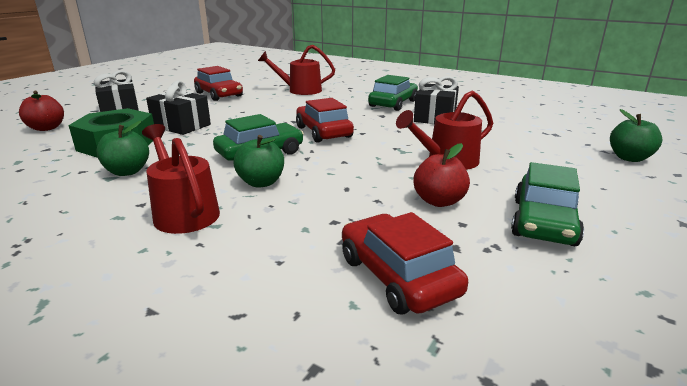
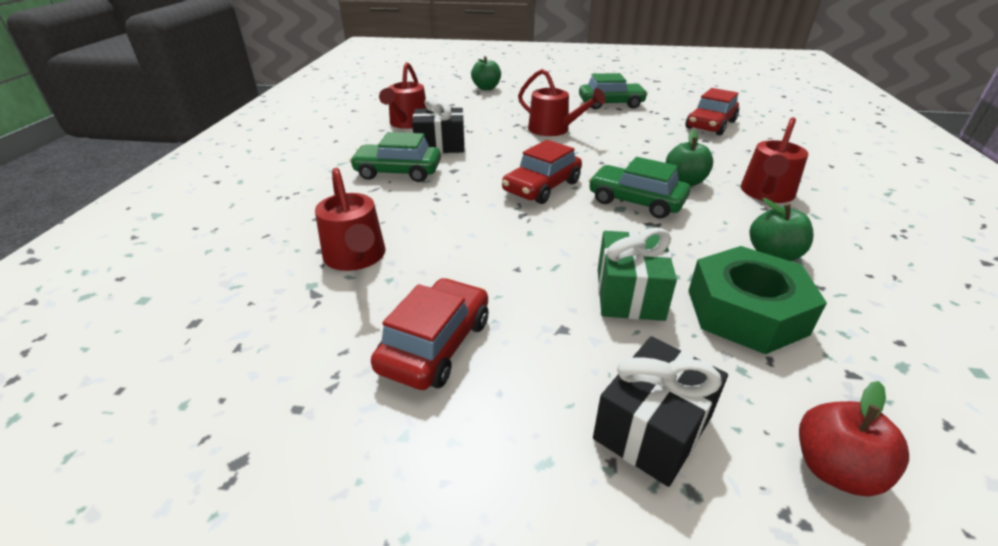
camera: 115 degrees left, 10 degrees up
black gift [146,81,211,135] -> green gift [598,227,677,321]
red apple [414,143,470,207] -> none
none -> red watering can [379,62,427,129]

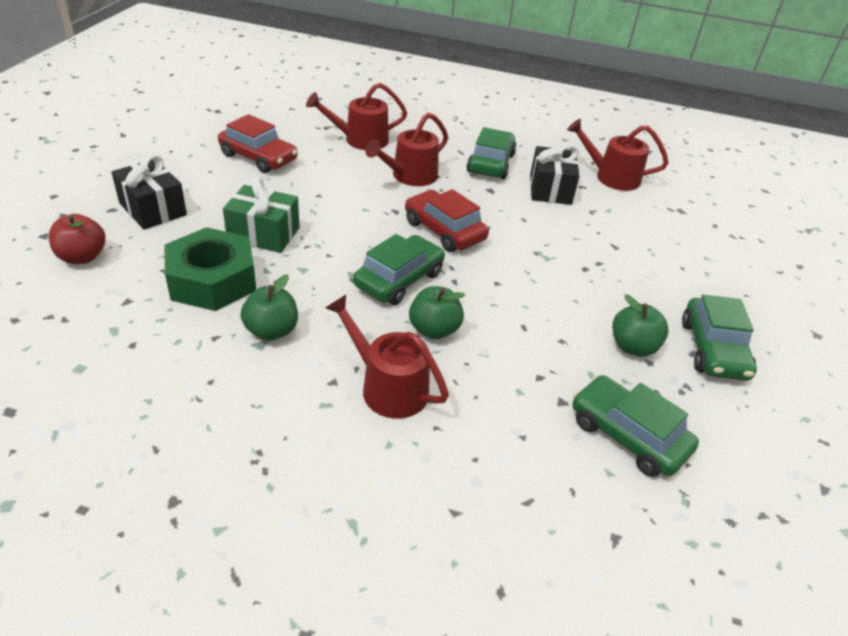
camera: 95 degrees right, 5 degrees up
green apple [471,56,501,90] -> green apple moved to [612,294,669,357]
red watering can [518,69,606,136] -> red watering can moved to [365,112,448,186]
red car [686,88,739,135] -> green car [572,375,699,477]

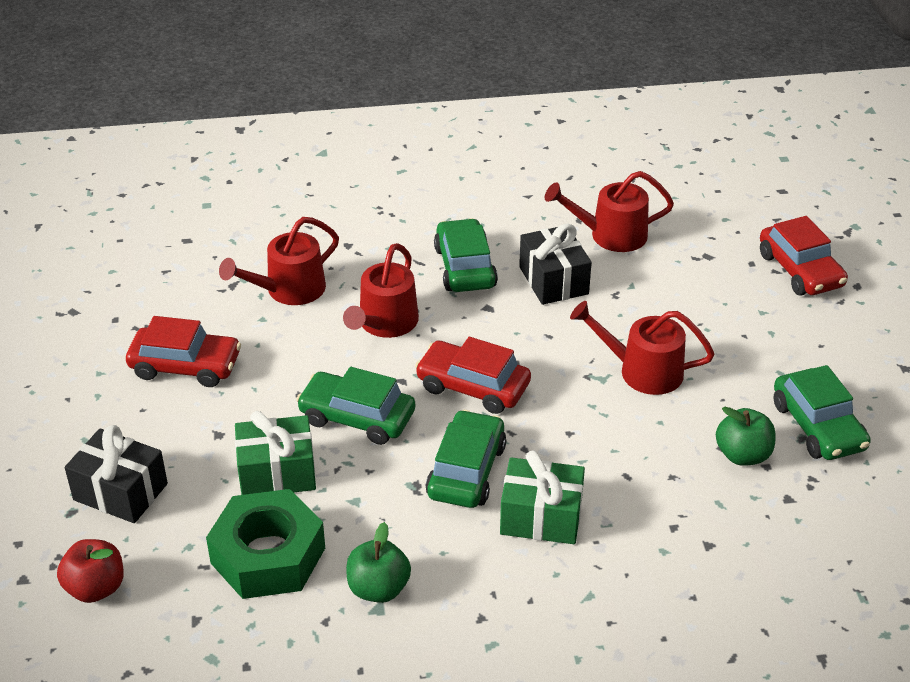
camera: 20 degrees left, 0 degrees up
red watering can [325,295,449,419] -> red watering can moved to [570,301,714,395]
green apple [409,286,465,339] -> green gift [500,450,585,544]
green car [572,375,699,477] -> green car moved to [296,367,415,445]
none -> red car [760,216,848,296]

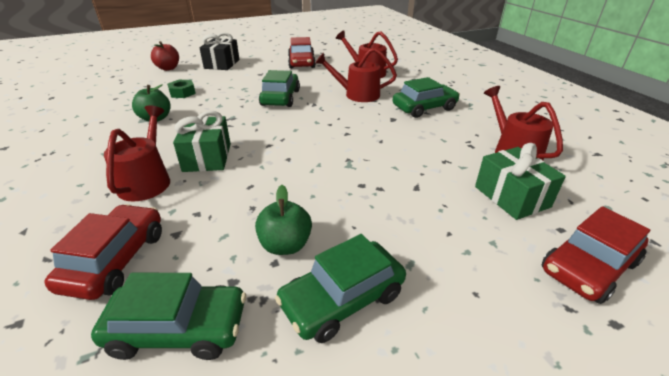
camera: 75 degrees right, 5 degrees down
green nut [206,489,325,599] -> green nut [167,80,196,98], size x0.49
green gift [235,411,316,495] -> green gift moved to [475,143,566,220]
red car [415,337,531,414] -> red car moved to [44,204,162,300]
green car [426,410,506,508] -> green car moved to [91,273,246,360]
black gift [519,224,592,305] -> none
red watering can [570,301,714,395] -> red watering can moved to [104,105,170,201]

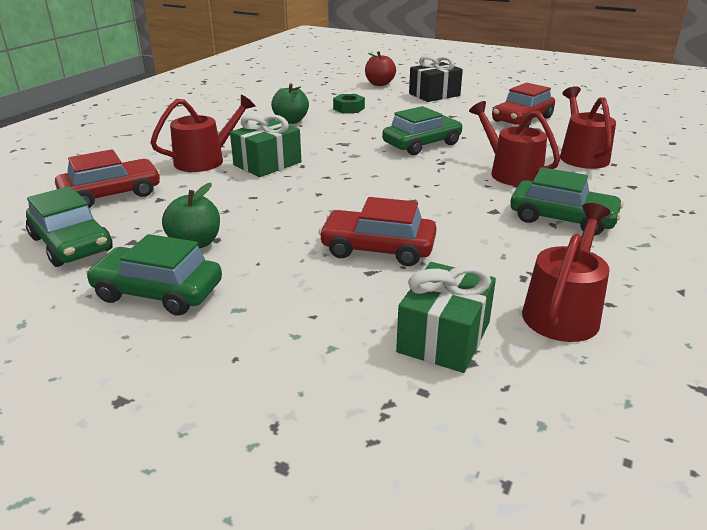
camera: 50 degrees right, 5 degrees down
red car [542,206,650,304] -> red car moved to [318,197,437,266]

